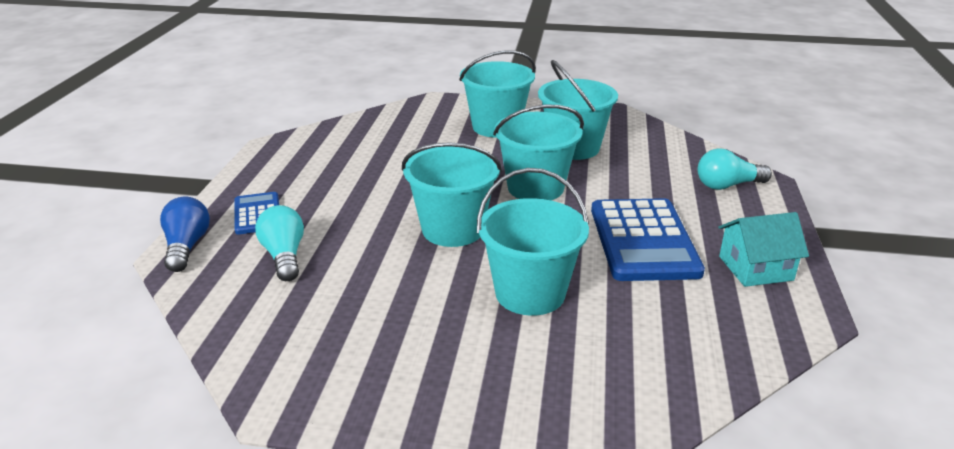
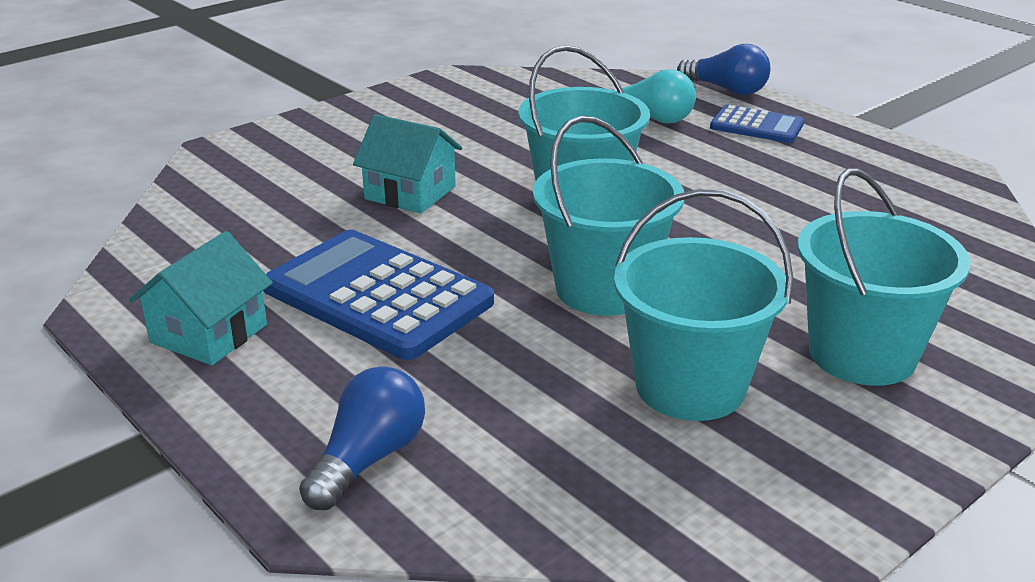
camera: 130 degrees right, 0 degrees up
turquoise bucket [477,168,589,316] -> turquoise house [353,114,462,213]
turquoise light bulb [697,148,772,190] -> blue light bulb [299,366,425,510]

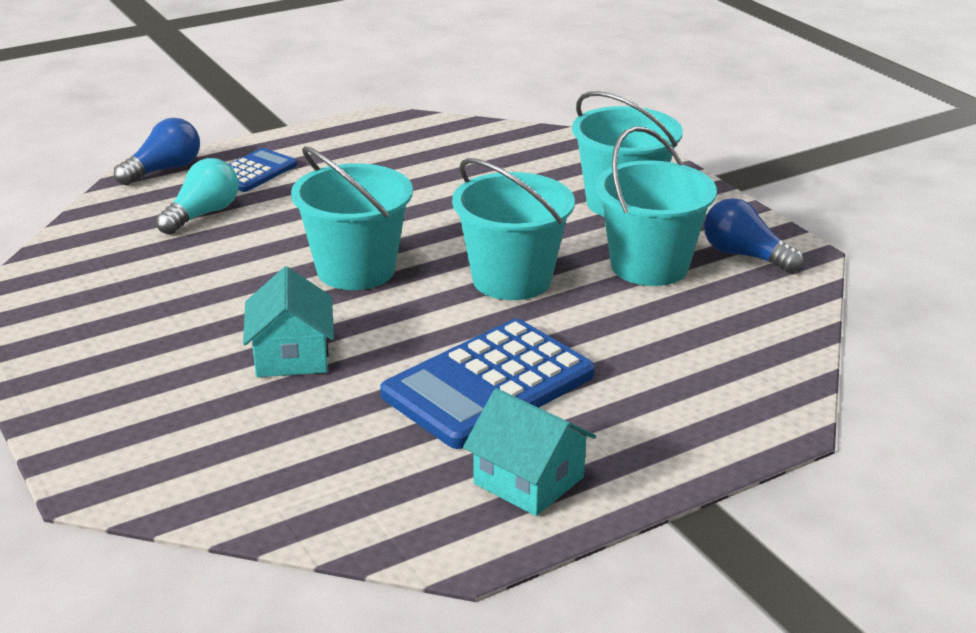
camera: 80 degrees left, 0 degrees up
blue light bulb [299,366,425,510] -> blue light bulb moved to [704,198,804,273]
turquoise house [353,114,462,213] -> turquoise house turned 45 degrees counterclockwise [243,267,334,377]

